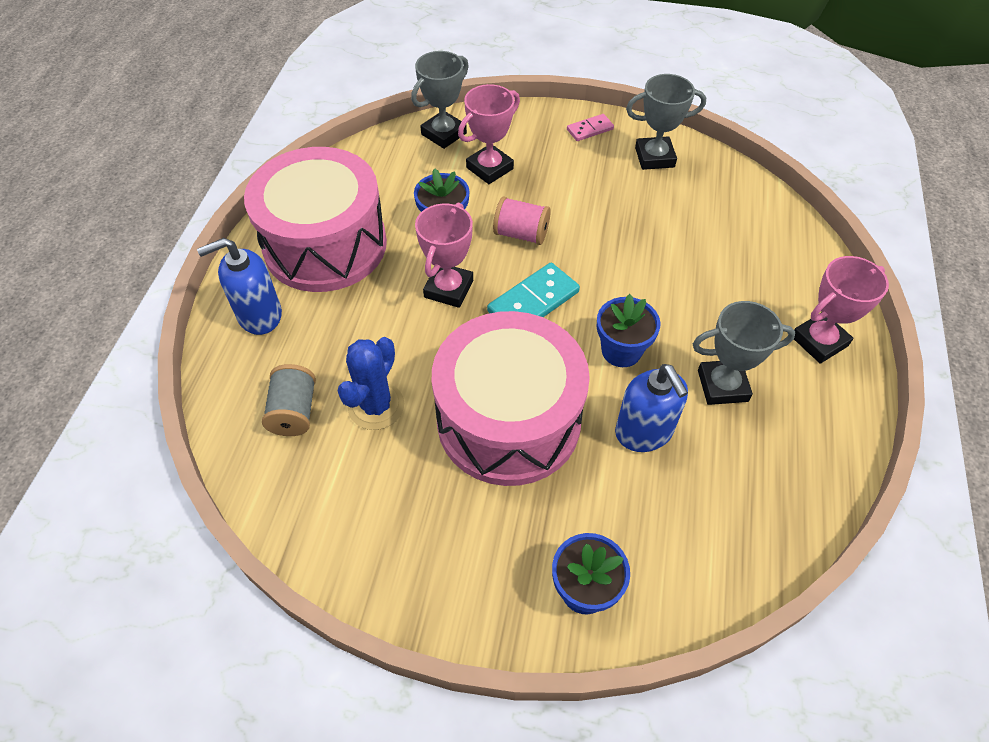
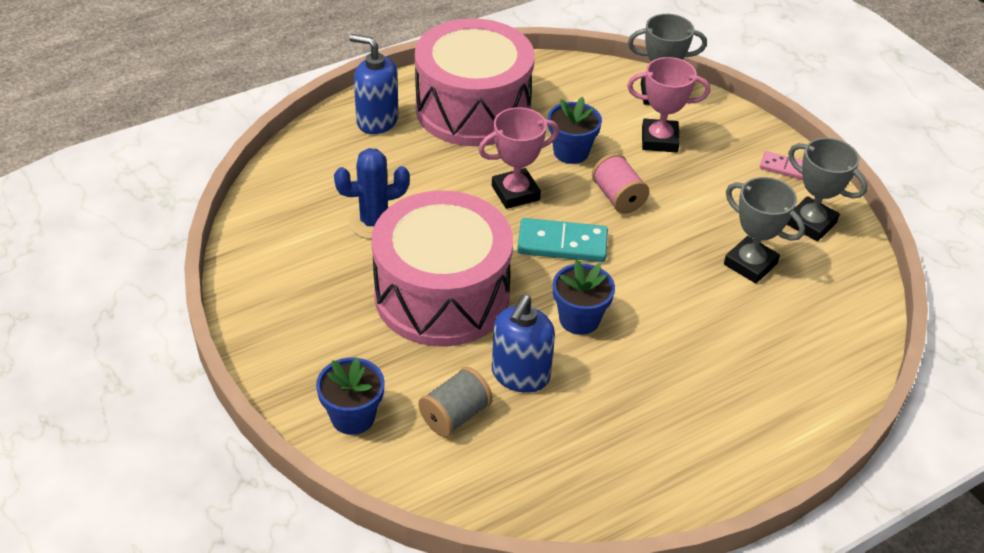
camera: 45 degrees right, 10 degrees down
grey spool [262,364,316,436] -> grey spool moved to [418,367,493,437]
grey trophy [693,301,796,405] -> grey trophy moved to [724,177,805,283]
pink trophy [794,256,889,364] -> none

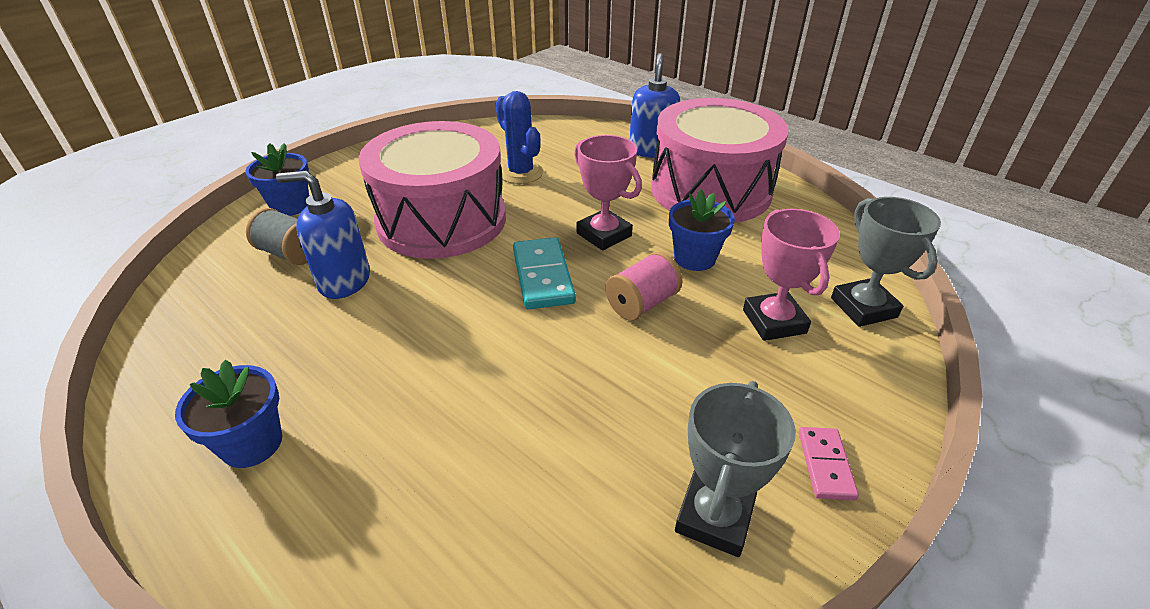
camera: 75 degrees right, 5 degrees down
blue flower pot [553,260,615,335] -> blue flower pot moved to [175,360,282,468]
grey trophy [724,177,805,283] -> none

